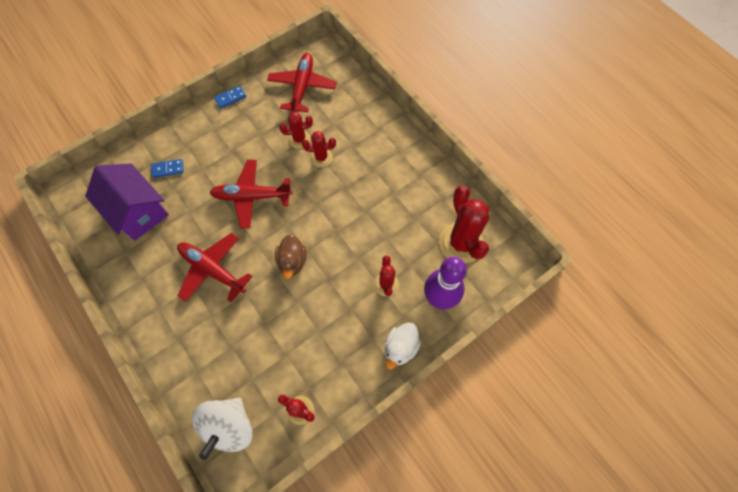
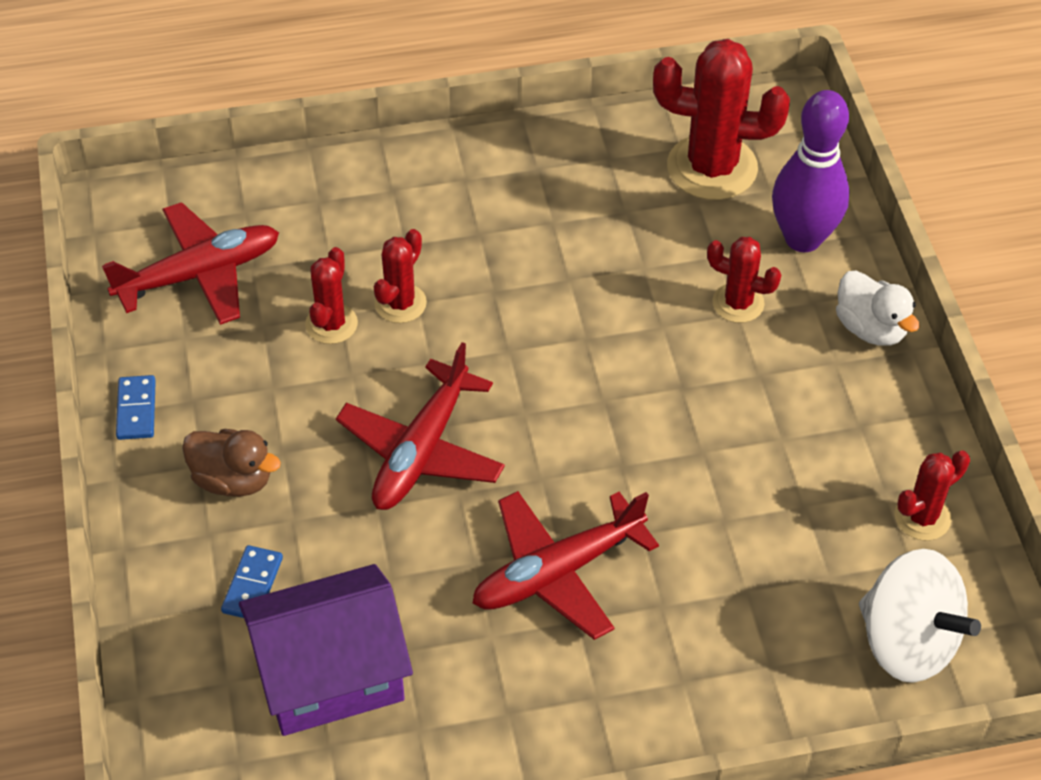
camera: 65 degrees left, 15 degrees down
red plane [267,53,337,113] -> red plane turned 120 degrees clockwise [102,202,279,325]
brown duck [275,234,306,279] -> brown duck moved to [182,429,281,497]

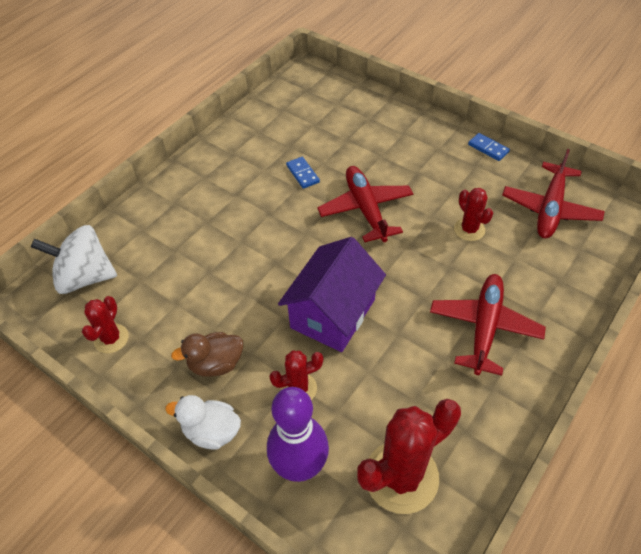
camera: 140 degrees right, 0 degrees up
brown duck [182,429,281,497] -> brown duck moved to [171,332,243,377]
blue domino [221,545,283,618] -> blue domino moved to [286,157,320,189]
purple house [239,564,413,736] -> purple house moved to [278,237,386,352]
red cactus [374,229,427,323] -> none
red plane [472,491,659,640] -> red plane moved to [430,274,546,376]

